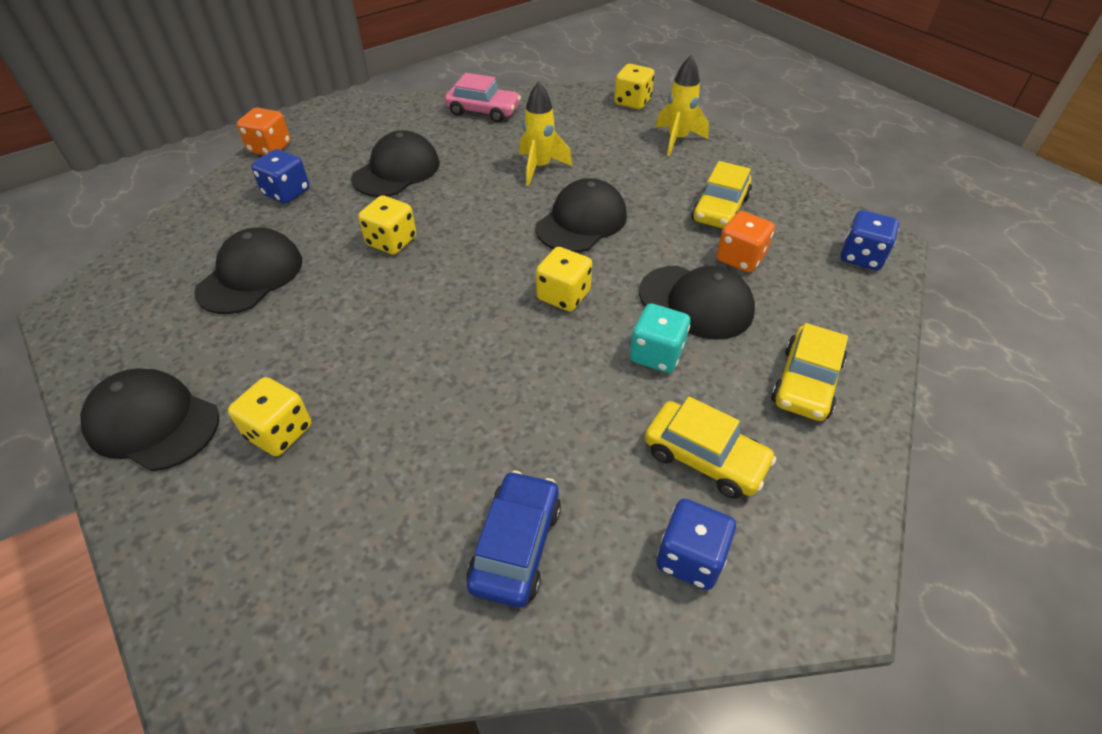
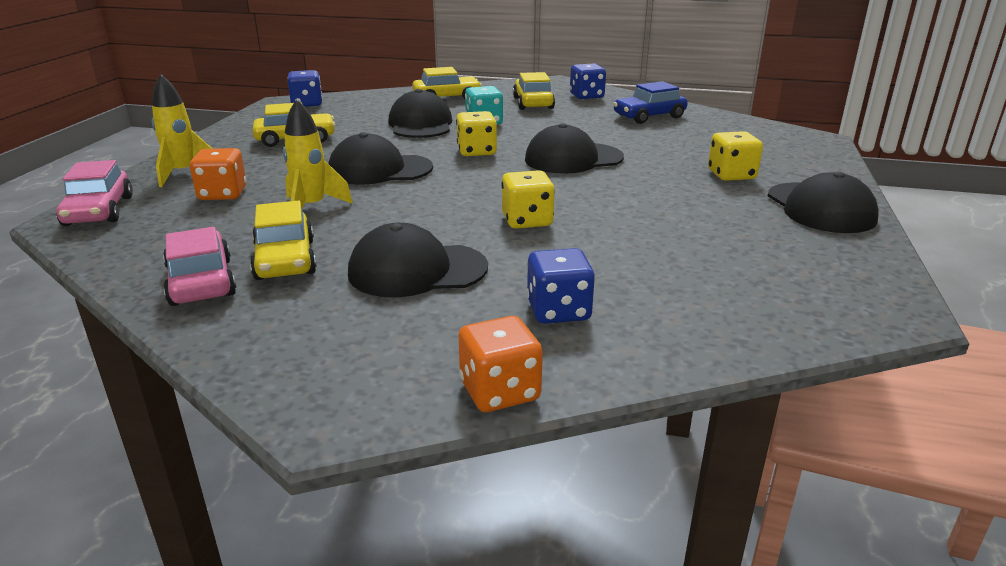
camera: 130 degrees left, 20 degrees down
black cap [194,227,302,314] -> black cap moved to [525,123,624,174]
yellow dice [614,64,655,109] -> pink car [56,160,133,226]
orange dice [716,211,775,273] -> orange dice moved to [190,148,246,200]
none -> yellow car [250,200,317,280]

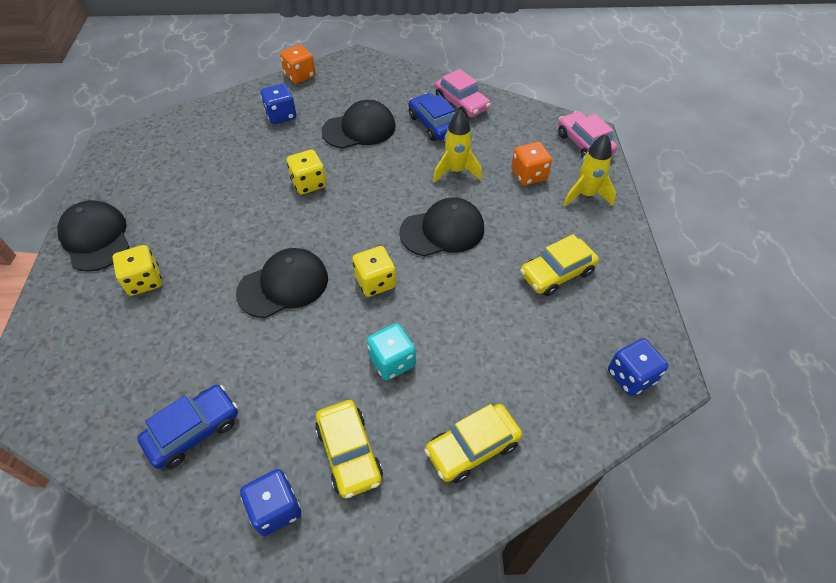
camera: 165 degrees right, 25 degrees up
yellow car [250,200,317,280] -> blue car [408,93,455,141]
black cap [388,89,452,138] -> none

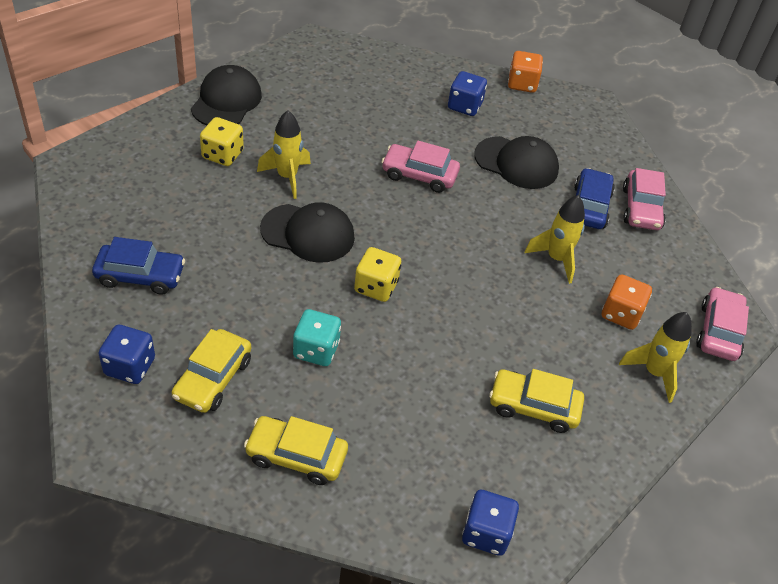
camera: 40 degrees right, 5 degrees down
yellow dice [287,149,326,195] -> pink car [382,141,460,193]
black cap [399,197,484,256] -> none
none -> yellow rocket [257,110,311,199]

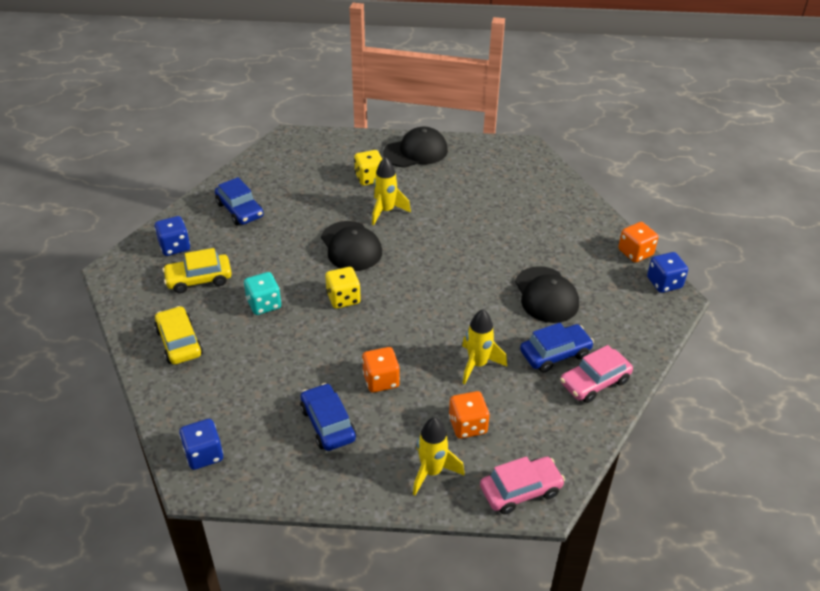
camera: 55 degrees right, 5 degrees down
pink car [382,141,460,193] -> none
blue dice [448,71,487,116] -> blue dice moved to [647,252,688,293]
yellow car [489,369,584,433] -> blue car [300,383,356,451]
none -> orange dice [362,347,400,392]

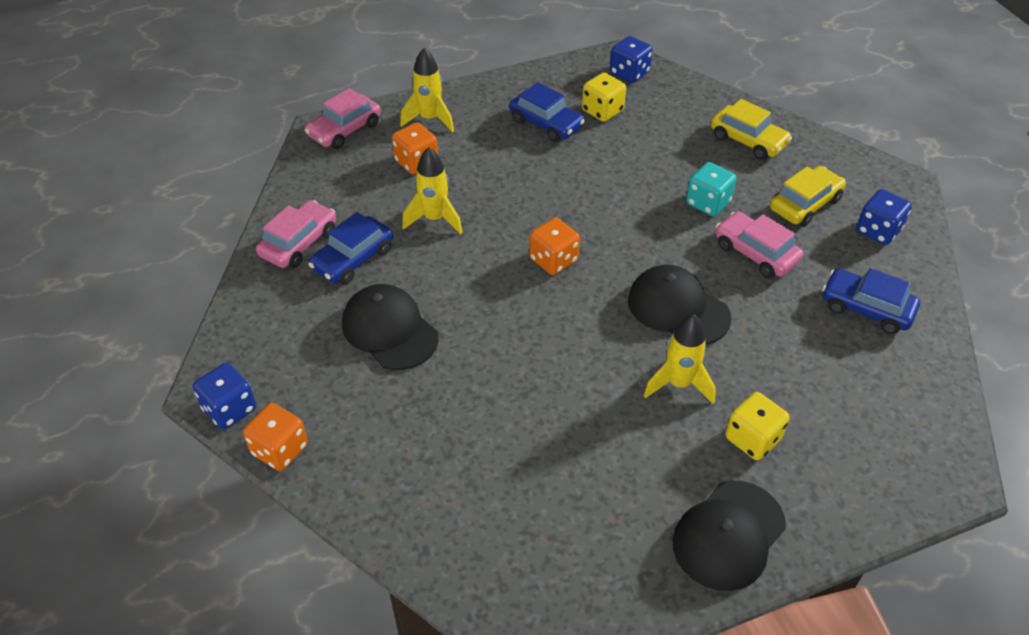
camera: 155 degrees right, 5 degrees up
yellow dice [325,267,361,309] -> yellow dice moved to [582,73,626,122]
orange dice [362,347,400,392] -> orange dice moved to [529,218,580,275]
none -> pink car [715,211,804,278]

